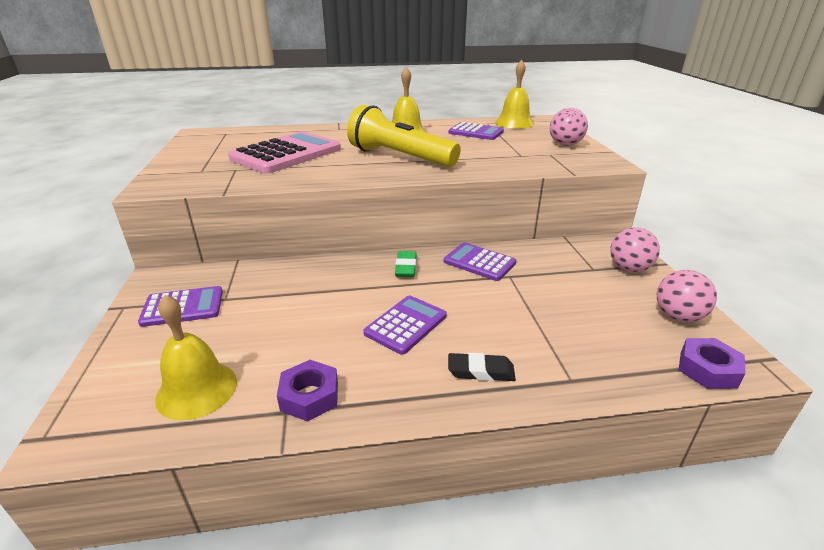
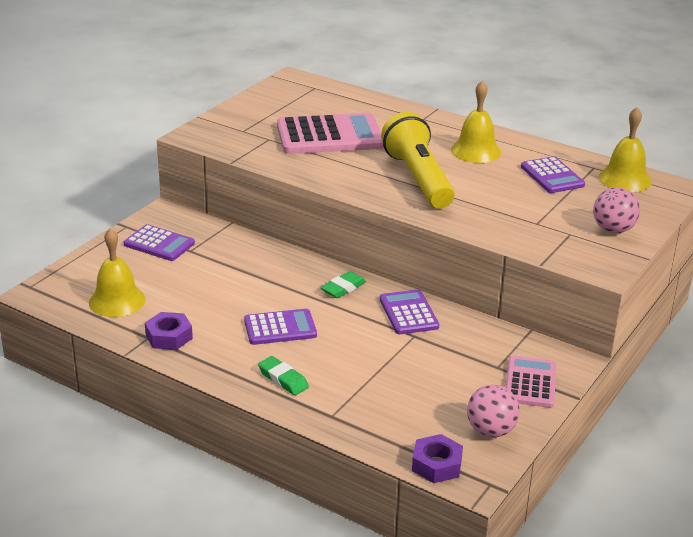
camera: 40 degrees right, 0 degrees up
black eraser [448,353,516,381] -> green eraser [258,356,309,395]
pink ball [610,227,660,272] -> pink calculator [506,356,557,408]

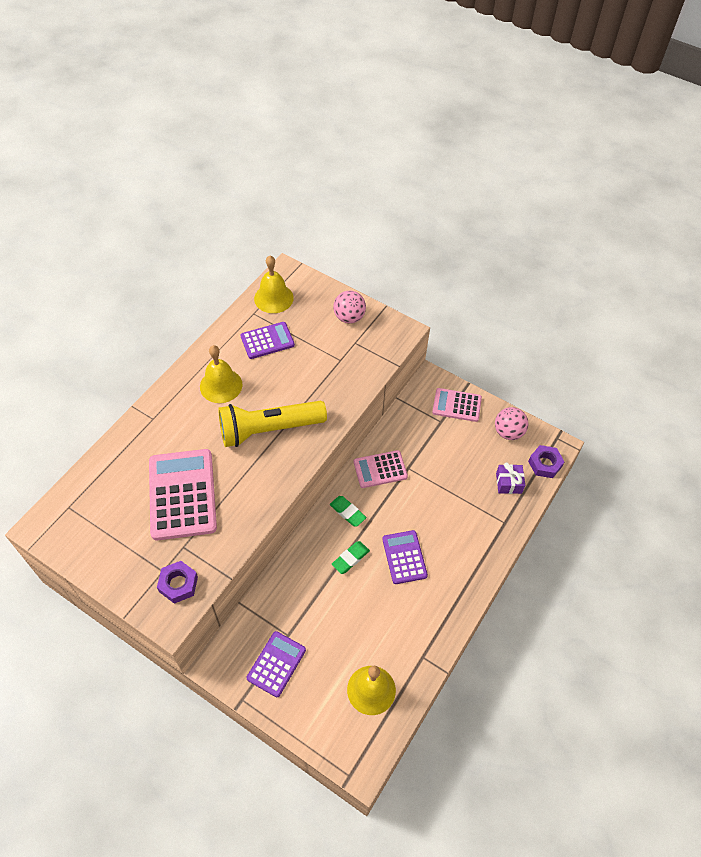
camera: 90 degrees left, 25 degrees up
purple nut [145,312,193,350] -> purple nut moved to [157,561,198,604]
green eraser [258,356,309,395] -> green eraser moved to [332,541,370,574]
purple calculator [380,290,439,334] -> pink calculator [354,450,408,488]
none -> purple gift [496,462,525,494]

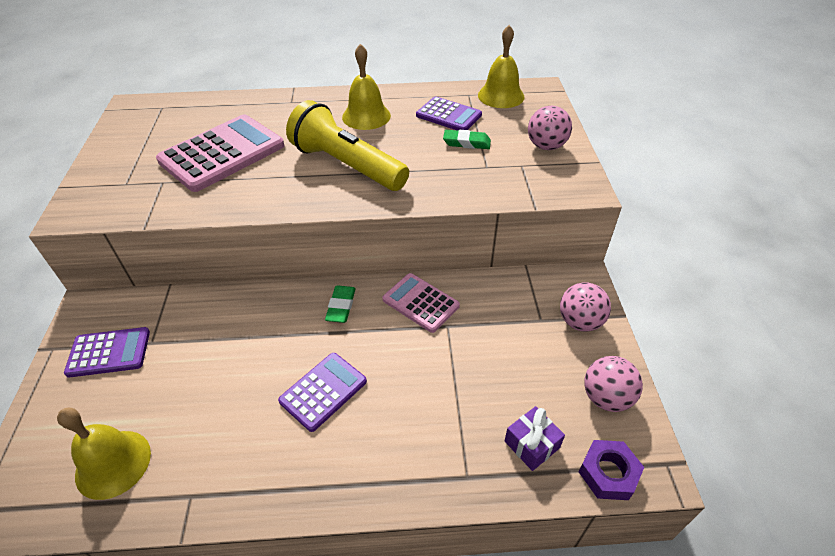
camera: 55 degrees right, 10 degrees down
purple nut [157,561,198,604] -> none
green eraser [332,541,370,574] -> green eraser moved to [443,130,491,149]
pink calculator [432,388,482,422] -> pink ball [560,283,611,332]

